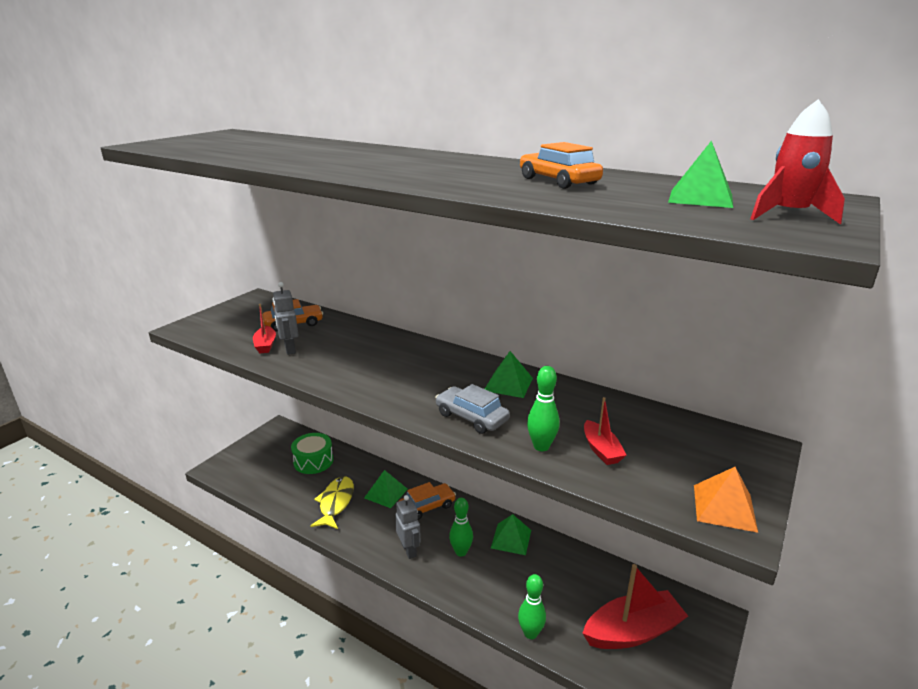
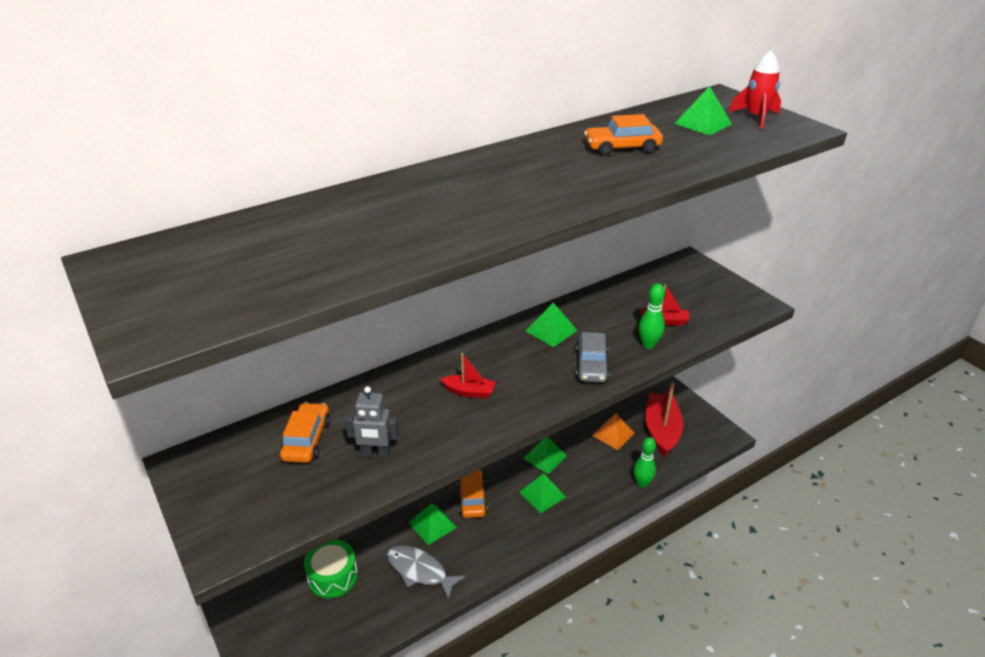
camera: 65 degrees left, 10 degrees up
red boat [253,304,276,353] -> red boat moved to [440,353,496,398]
yellow fish [311,476,354,529] -> grey fish [387,545,466,600]
grey robot [395,495,421,559] -> none
grey car [435,384,510,434] -> grey car turned 60 degrees counterclockwise [576,332,610,383]
green bowling pin [449,498,473,557] -> green pyramid [519,473,566,513]
orange pyramid [694,467,758,533] -> orange pyramid moved to [592,414,635,450]

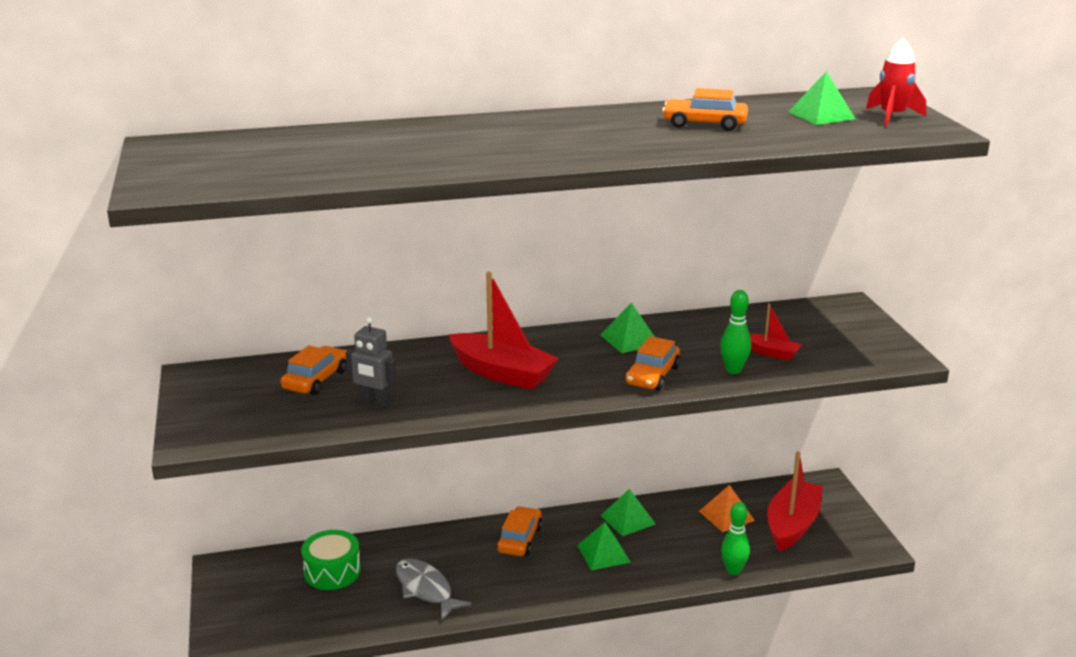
camera: 20 degrees right, 10 degrees down
green pyramid [409,503,457,545] -> none
red boat [440,353,496,398] -> red boat [449,272,559,390], size x1.96
grey car [576,332,610,383] -> orange car [625,336,680,391]

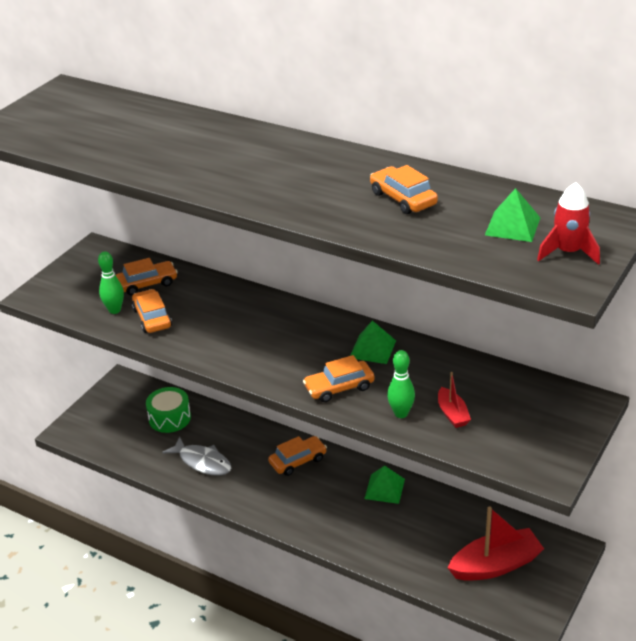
camera: 45 degrees right, 10 degrees up
grey robot [346,317,397,408] -> orange car [132,289,172,333]
grey fish [395,559,472,620] -> grey fish turned 120 degrees clockwise [162,437,231,476]
red boat [449,272,559,390] -> none
green pyramid [577,522,631,570] -> none
orange pyramid [699,485,755,532] -> none
green bowling pin [721,502,750,575] -> green bowling pin moved to [98,251,124,314]

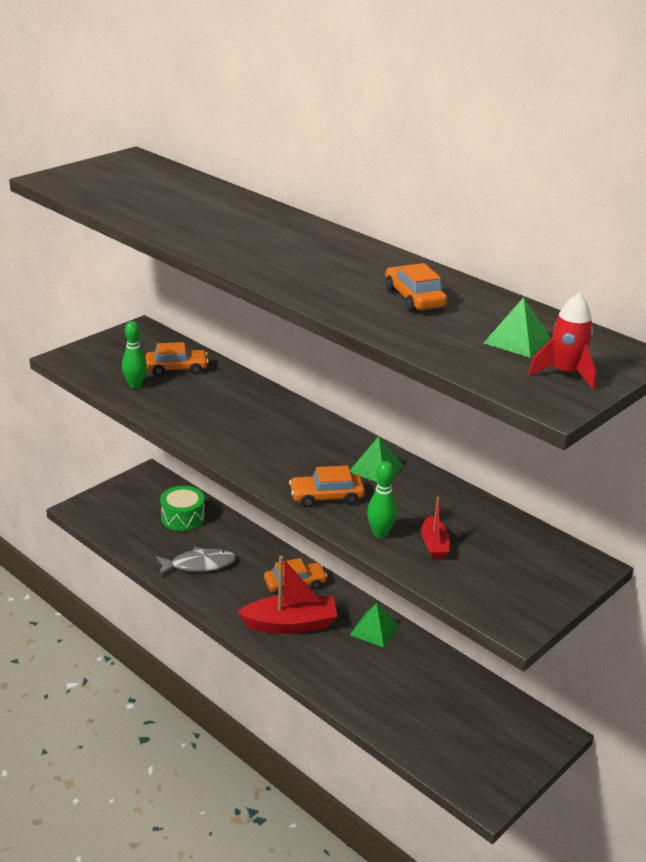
camera: 10 degrees right, 5 degrees down
orange car [132,289,172,333] -> none
grey fish [162,437,231,476] -> grey fish turned 60 degrees counterclockwise [156,547,236,576]
red boat [448,506,544,581] -> red boat moved to [238,556,338,634]

